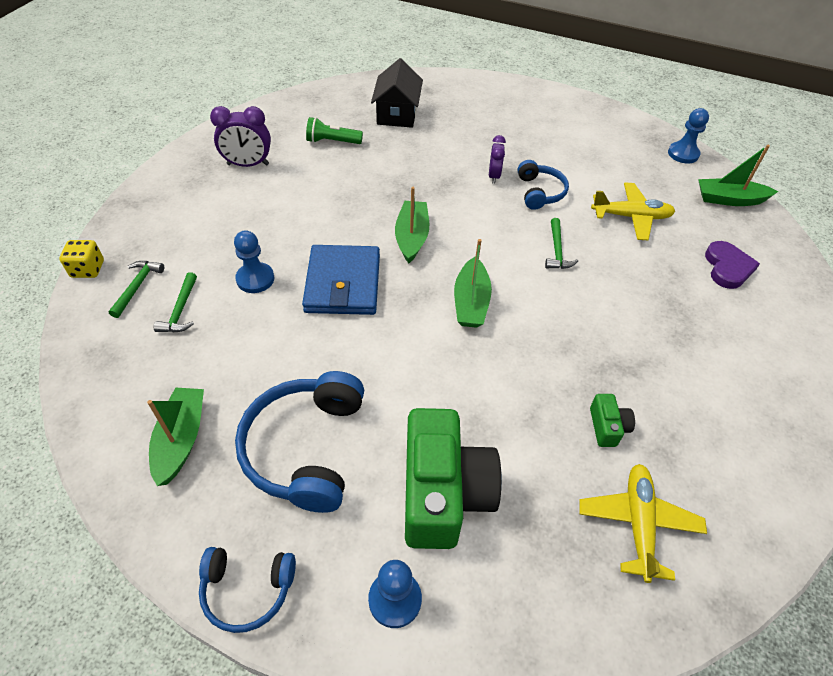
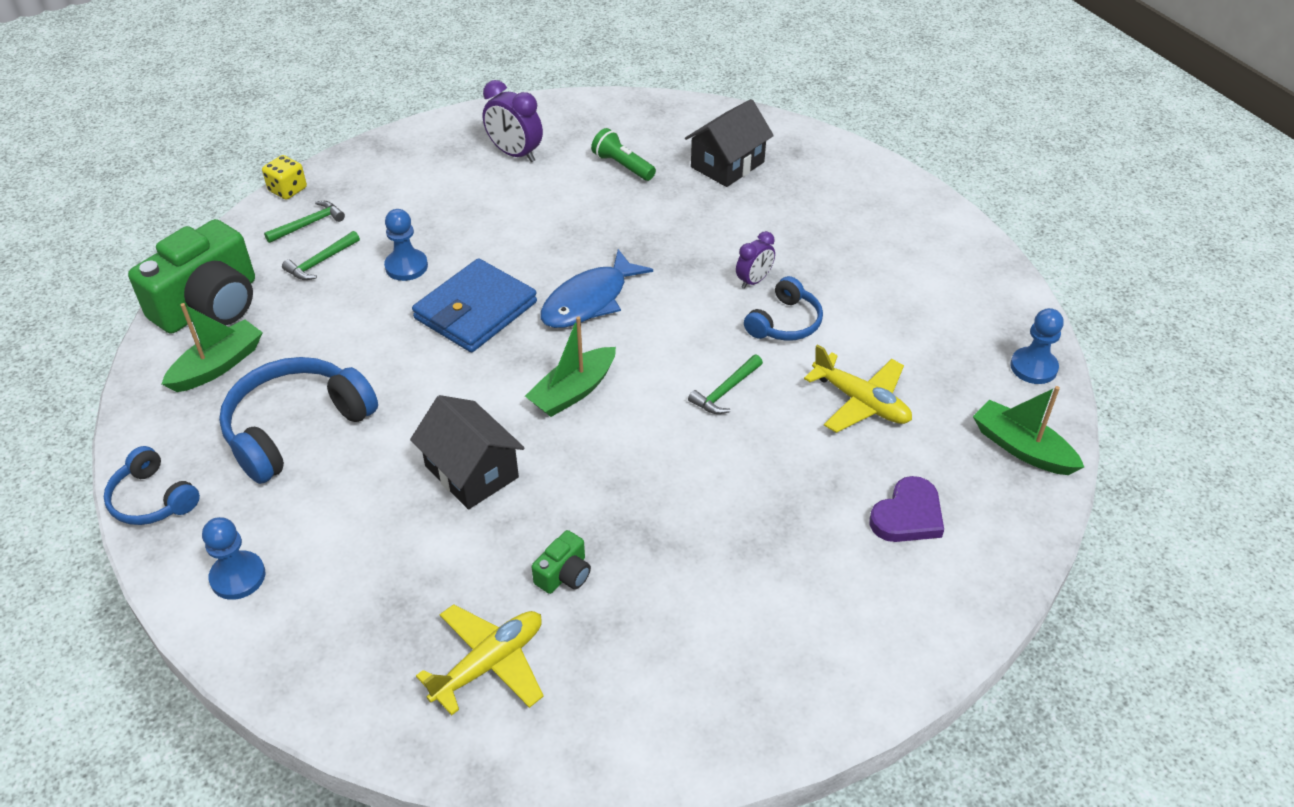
camera: 40 degrees right, 5 degrees down
green boat [395,187,429,263] -> blue fish [540,249,653,328]
green camera [405,408,502,549] -> green camera moved to [128,219,255,334]
none -> black house [410,395,525,509]

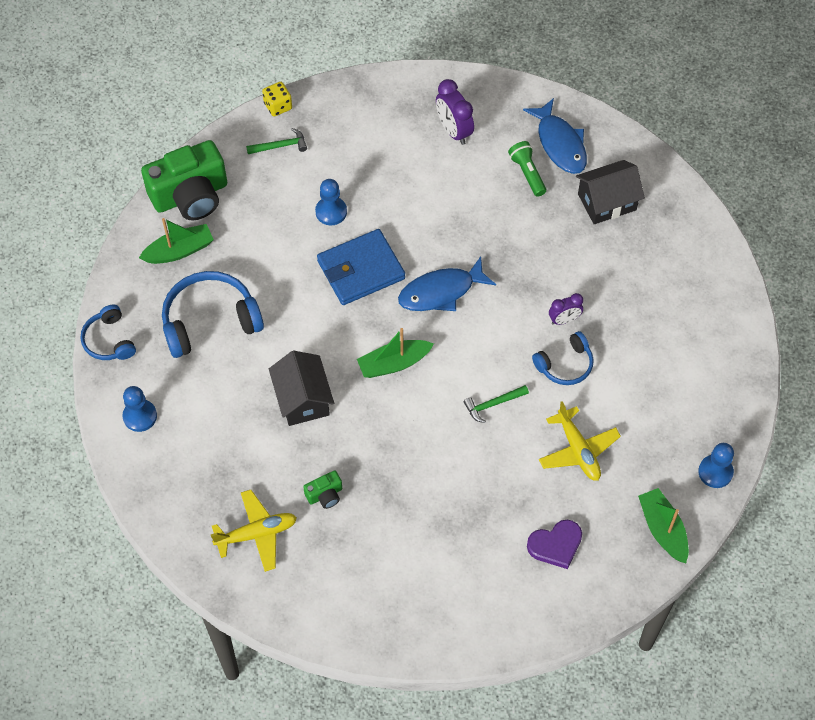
camera: 25 degrees right, 15 degrees up
green hammer [282,231,360,280] -> none
none -> blue fish [523,98,587,174]

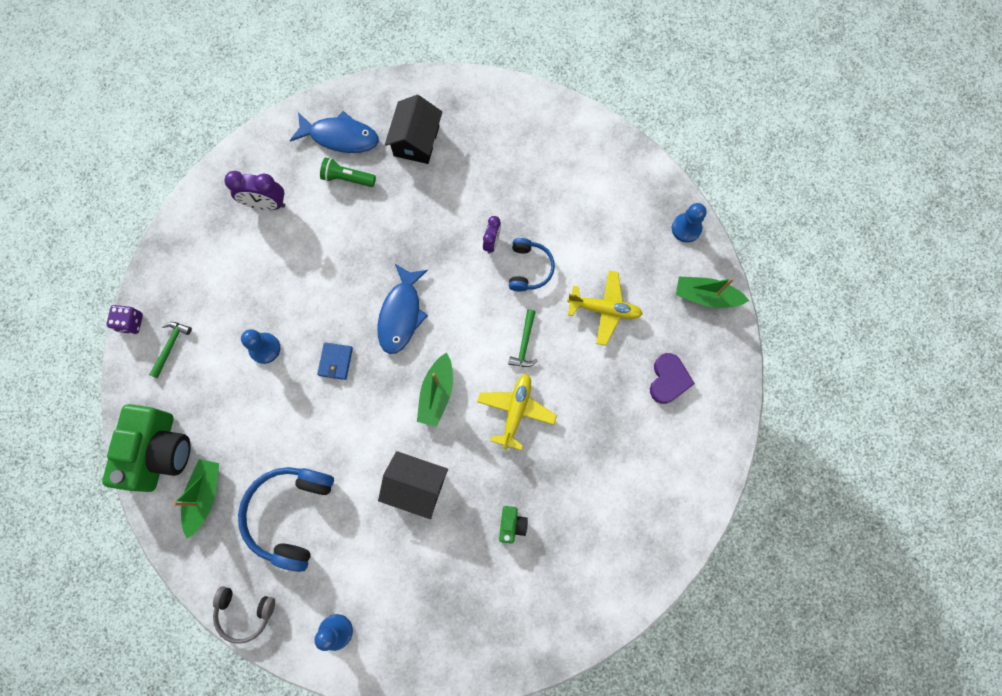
camera: 55 degrees left, 15 degrees up
blue headphones [81,304,136,360] -> grey headphones [213,586,275,644]
yellow plane [211,490,297,572] -> yellow plane moved to [477,374,557,450]
yellow dice [262,82,292,116] -> purple dice [106,305,143,334]
blue wallet [317,229,405,305] -> blue wallet [317,342,353,380], size x0.50

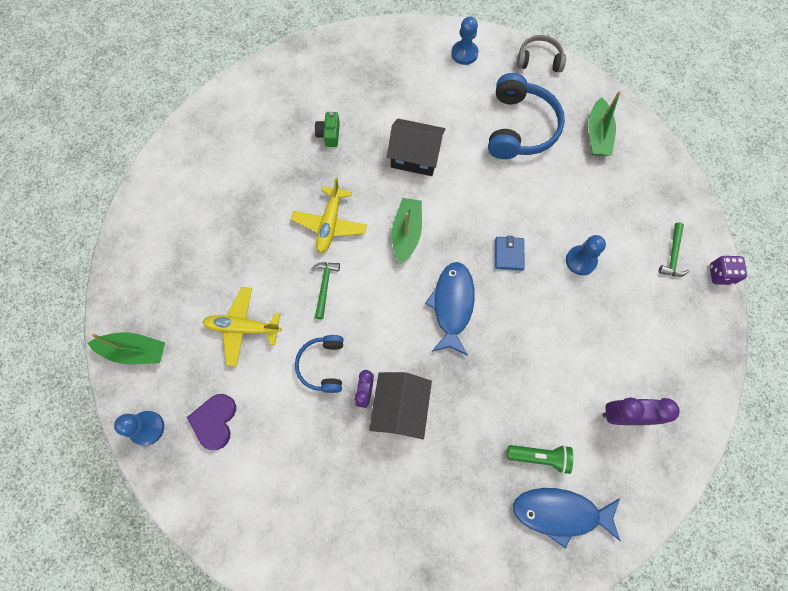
camera: 175 degrees right, 5 degrees down
green camera [102,404,191,492] -> none
black house [385,95,442,164] -> black house moved to [369,372,432,439]
purple heart [650,353,695,404] -> purple heart moved to [187,394,236,450]

